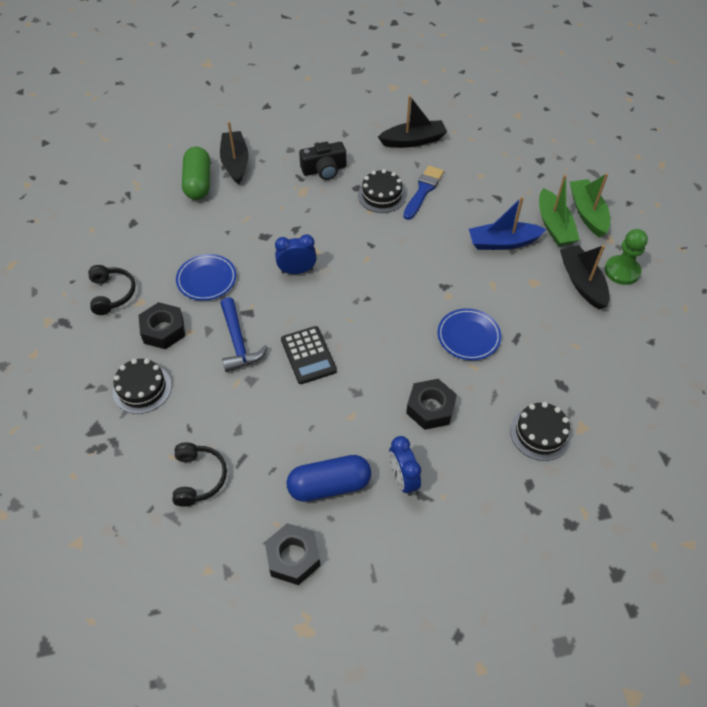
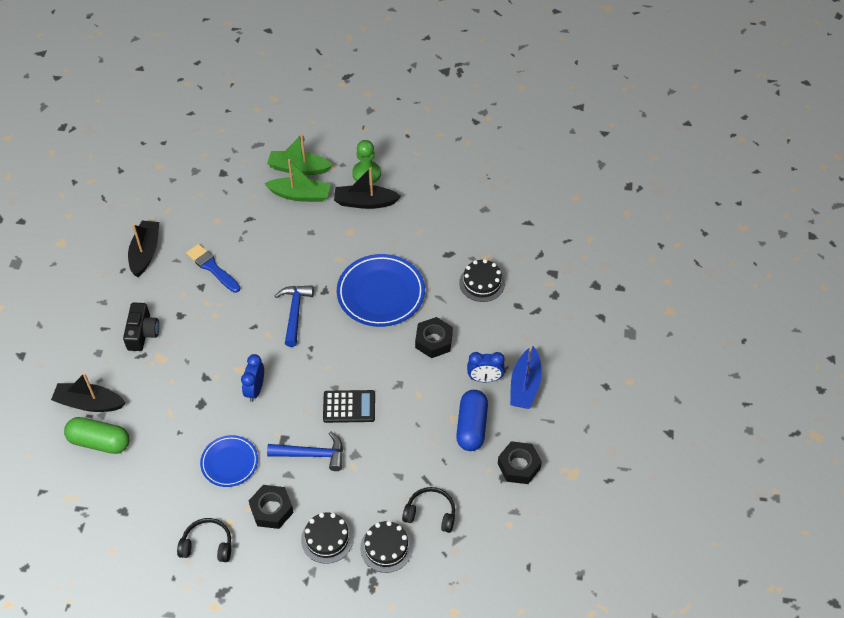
camera: 70 degrees left, 0 degrees up
black cake [358,169,406,213] -> black cake moved to [360,521,413,573]
blue plate [437,308,501,360] -> blue plate [337,254,425,327], size x1.68
blue boat [469,197,547,250] -> blue boat moved to [510,346,542,409]
none -> blue hammer [275,285,314,347]

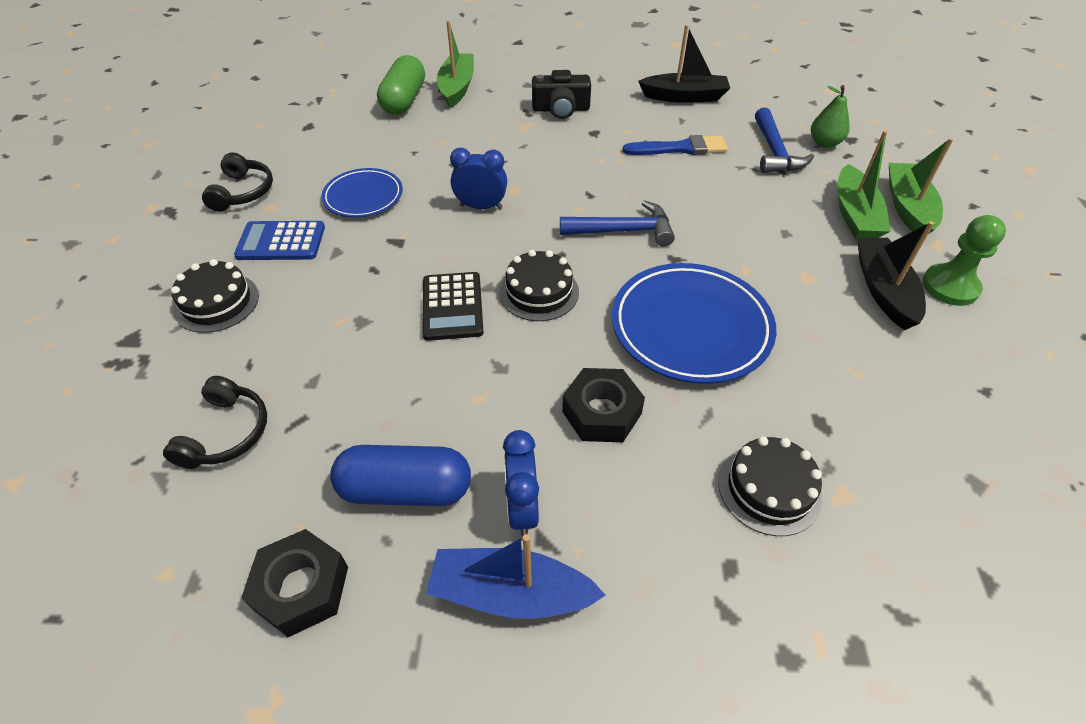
camera: 85 degrees right, 5 degrees down
black boat [51,373,126,412] -> green boat [437,20,474,108]
blue brush [186,244,240,293] -> blue brush turned 45 degrees clockwise [623,135,728,155]
black nut [249,485,294,529] -> blue calculator [234,221,325,260]
blue hammer [267,431,343,471] -> blue hammer moved to [755,108,814,173]
black cake [360,521,413,573] -> black cake moved to [499,250,579,321]
none -> green pear [811,85,850,148]

